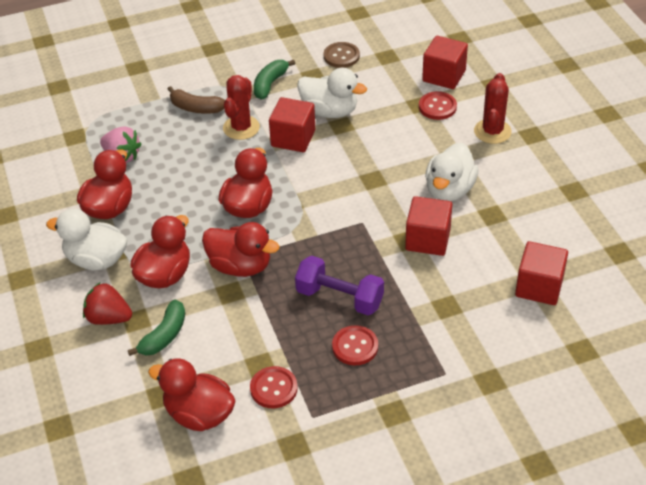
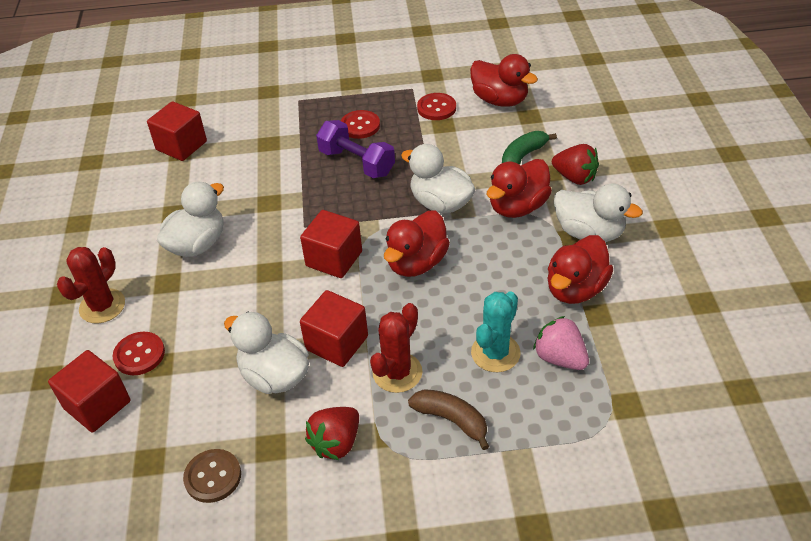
camera: 165 degrees left, 0 degrees up
red duck [202,222,279,277] -> white duck [401,144,476,214]
green banana [254,60,296,100] -> red strawberry [305,407,359,460]
red cube [405,196,452,256] -> red cube moved to [300,210,362,278]
none -> turquoise cactus [471,291,521,372]

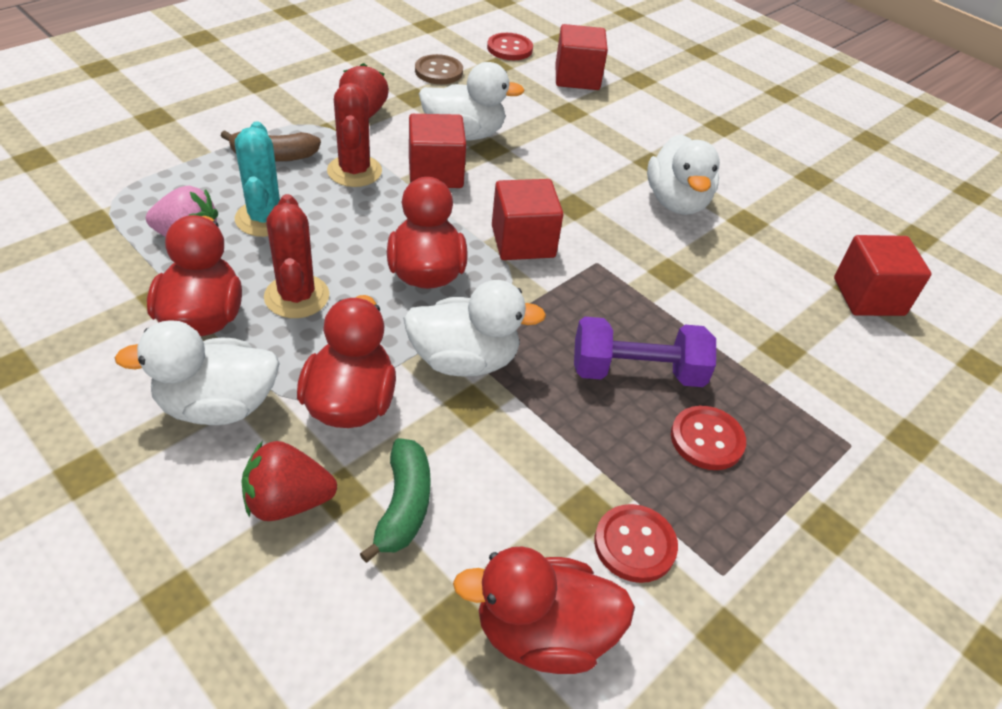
camera: 135 degrees right, 0 degrees up
red cactus [57,247,125,323] -> red cactus moved to [264,194,329,318]
red button [113,332,165,375] -> red button moved to [487,33,533,60]

